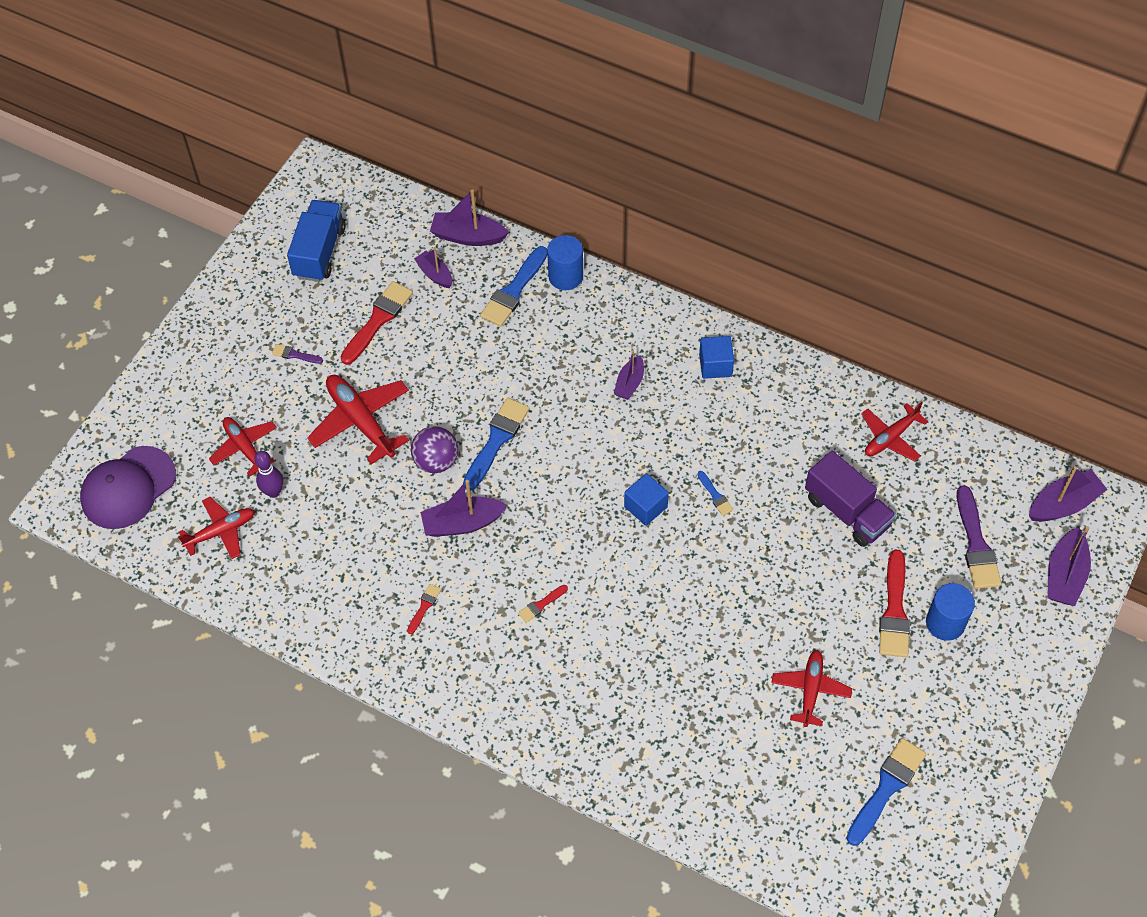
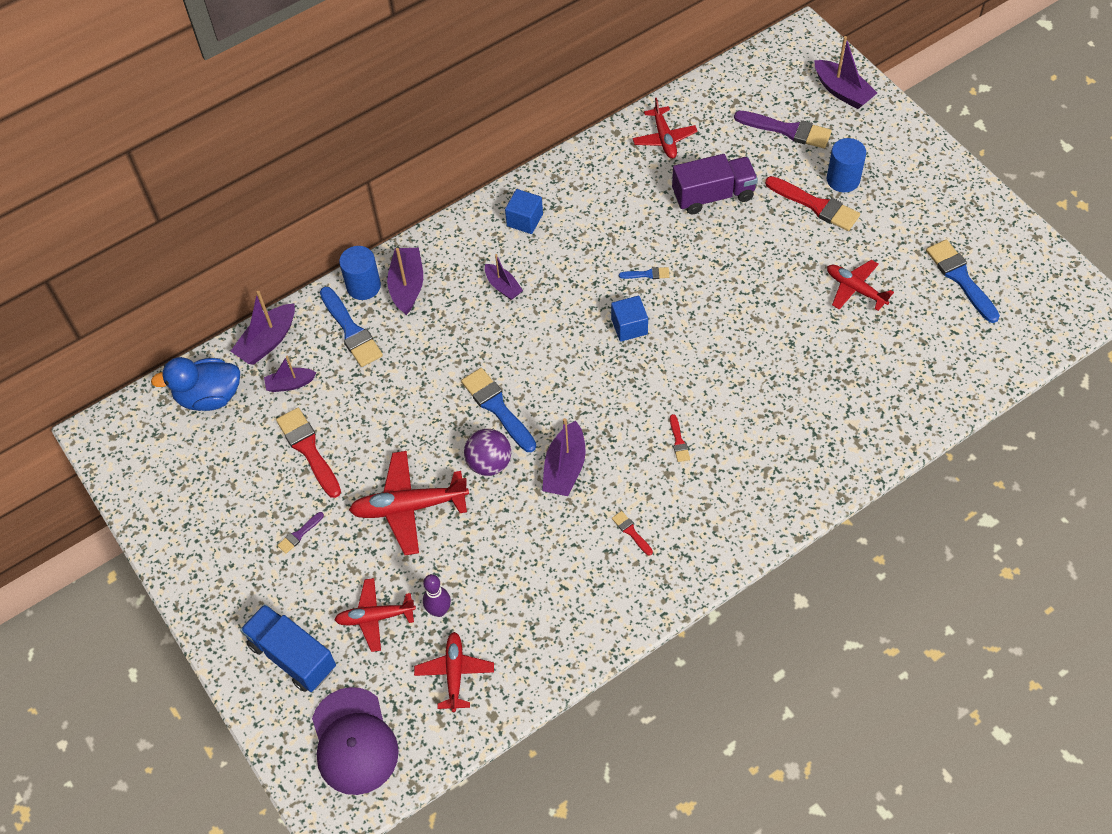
camera: 60 degrees left, 0 degrees up
blue truck [287,200,346,282] -> blue truck moved to [240,604,336,692]
purple boat [1029,466,1108,522] -> purple boat moved to [387,248,423,315]
none -> blue duck [151,357,240,411]

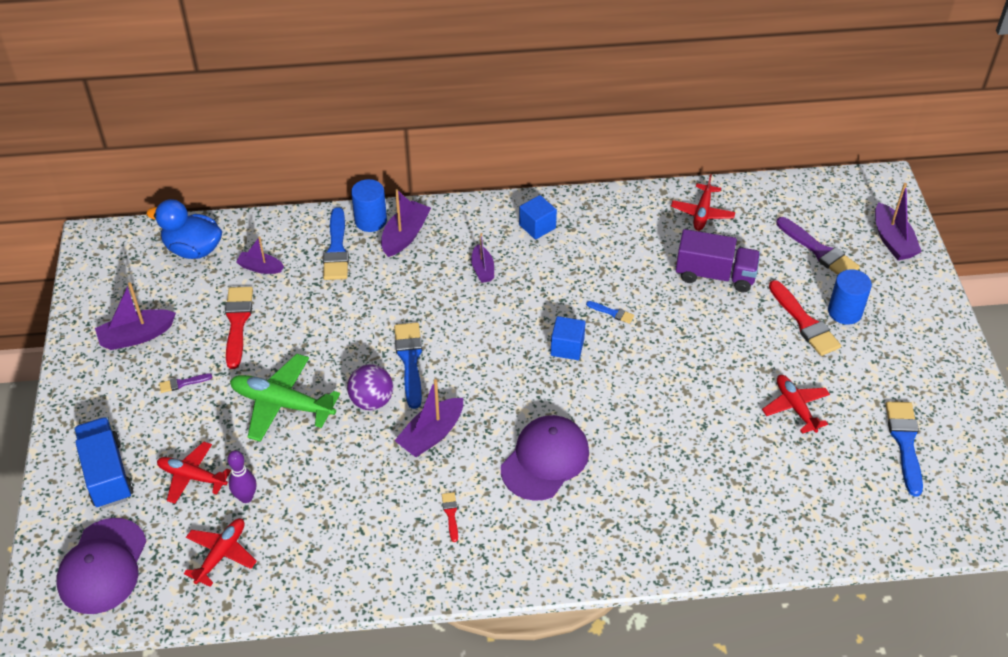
camera: 25 degrees right, 10 degrees down
purple boat [231,291,295,365] -> purple boat moved to [95,282,176,350]
red plane [349,451,469,555] -> green plane [230,354,340,442]
red brush [670,414,690,462] -> purple cap [501,415,589,501]

